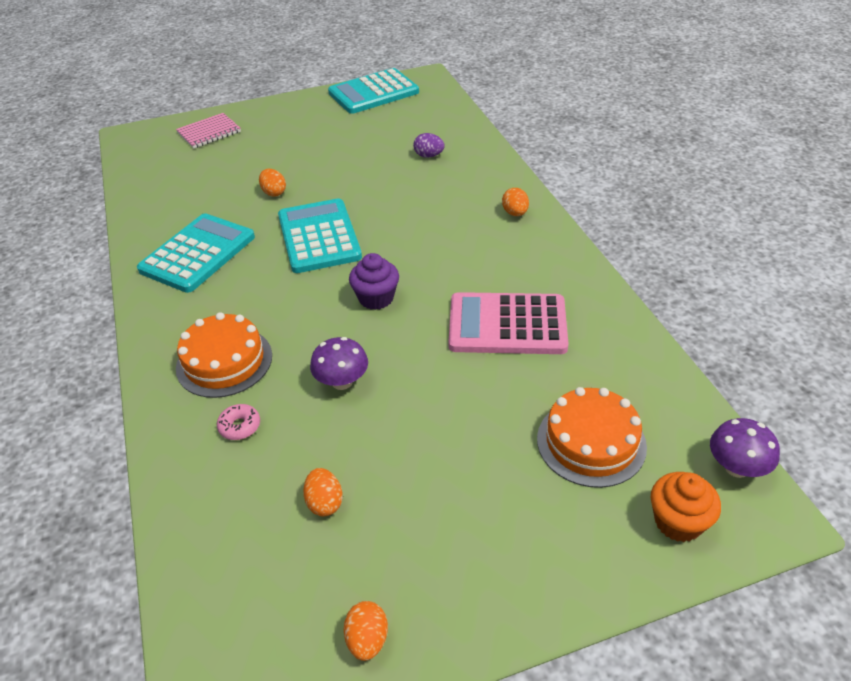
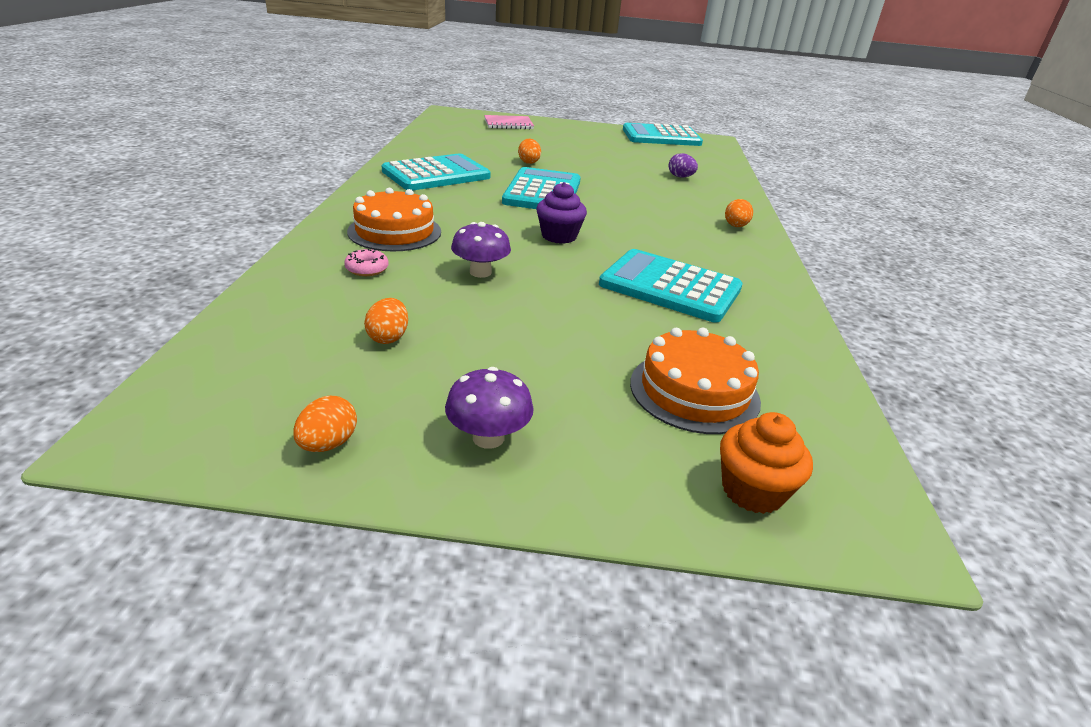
camera: 20 degrees right, 10 degrees down
pink calculator [449,292,569,354] -> turquoise calculator [599,249,743,323]
purple mushroom [710,418,780,478] -> purple mushroom moved to [445,367,534,449]

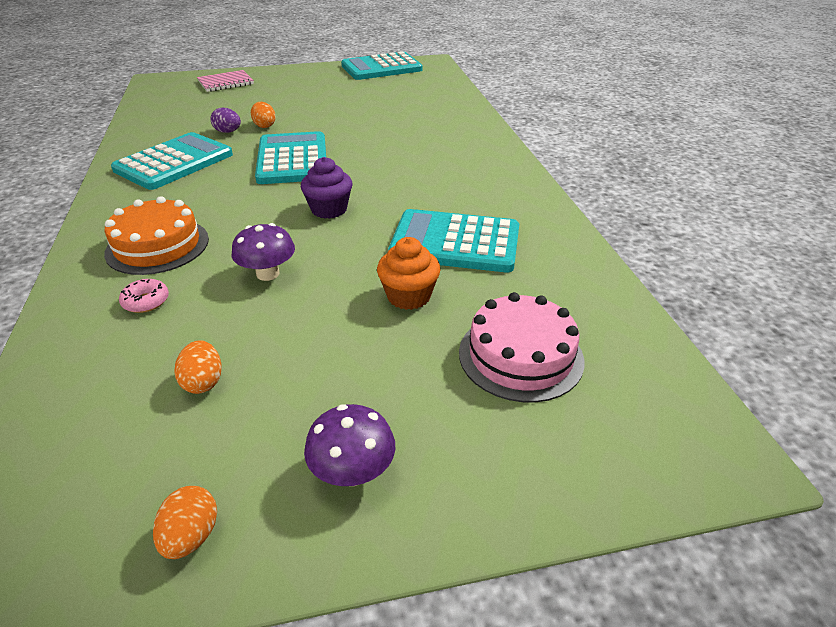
camera: 15 degrees left, 5 degrees up
orange cake [630,328,761,434] -> pink cake [459,292,584,402]
purple egg [668,153,698,177] -> purple egg moved to [211,108,241,133]
orange cupcake [720,412,813,514] -> orange cupcake moved to [377,237,441,310]
orange egg [725,199,753,227] -> none

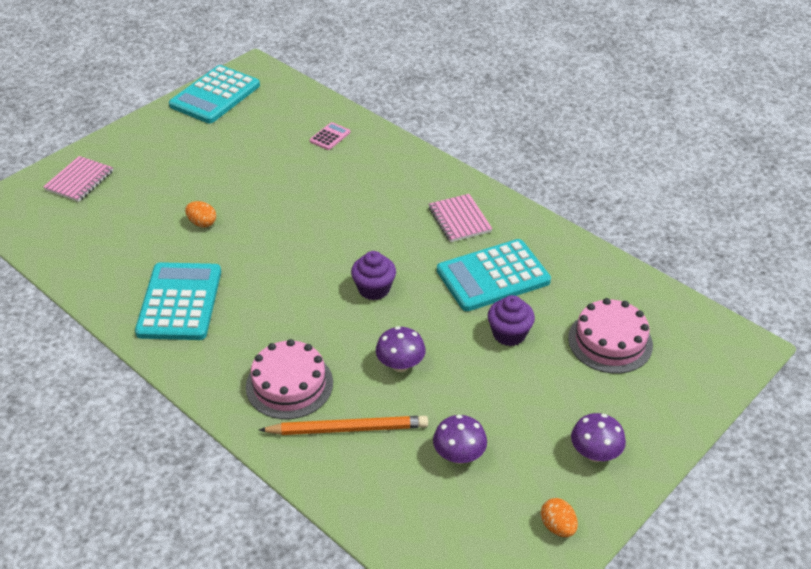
camera: 35 degrees left, 5 degrees up
orange cake [104,196,209,275] -> pink cake [246,339,333,419]
pink donut [119,279,169,313] -> orange pencil [259,416,428,435]
orange egg [174,340,222,394] -> purple mushroom [433,415,487,464]
purple egg [211,108,241,133] -> none
turquoise calculator [255,131,326,184] -> none
orange cupcake [377,237,441,310] -> purple cupcake [488,295,535,346]
none -> pink calculator [310,122,350,150]
none -> pink notebook [429,194,492,242]

